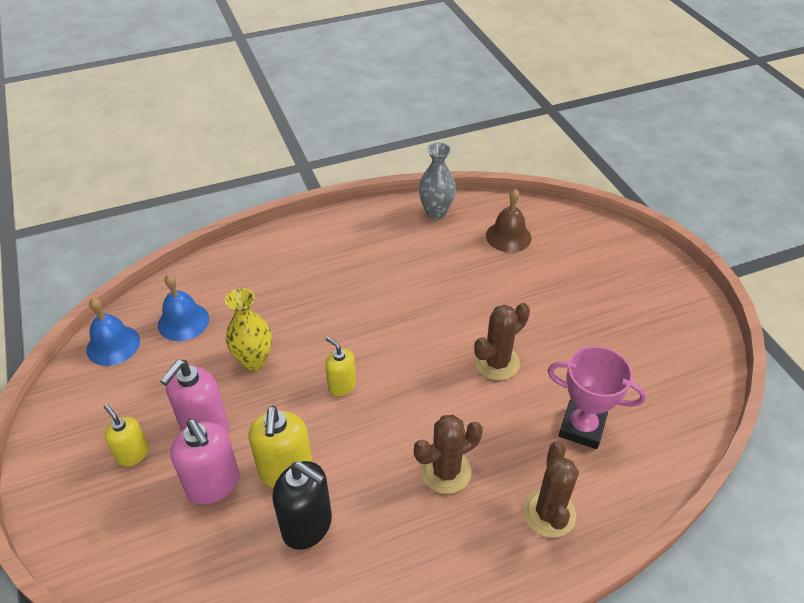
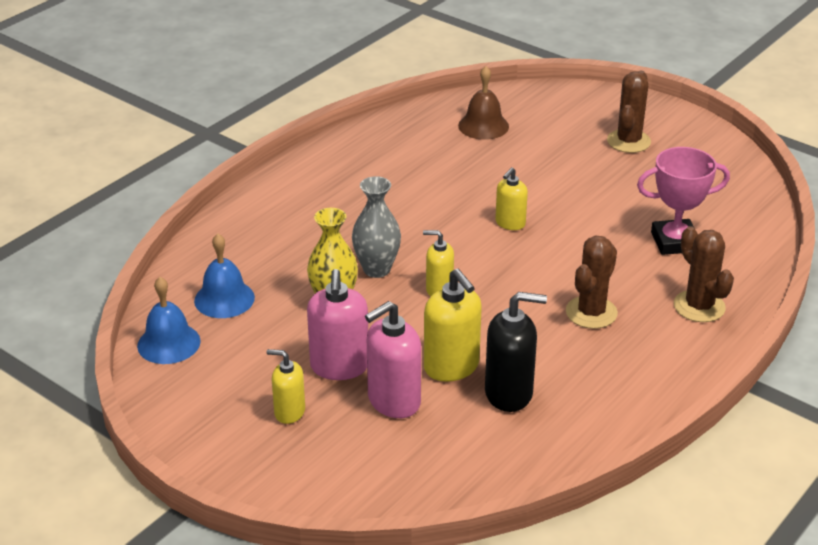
camera: 30 degrees left, 10 degrees down
pink soap dispenser [170,419,240,504] -> pink soap dispenser turned 120 degrees clockwise [365,301,421,418]
grey vase [419,142,456,219] -> grey vase moved to [352,176,401,278]
brown cactus [474,303,530,380] -> brown cactus moved to [607,71,651,153]
none -> yellow soap dispenser [495,167,528,230]

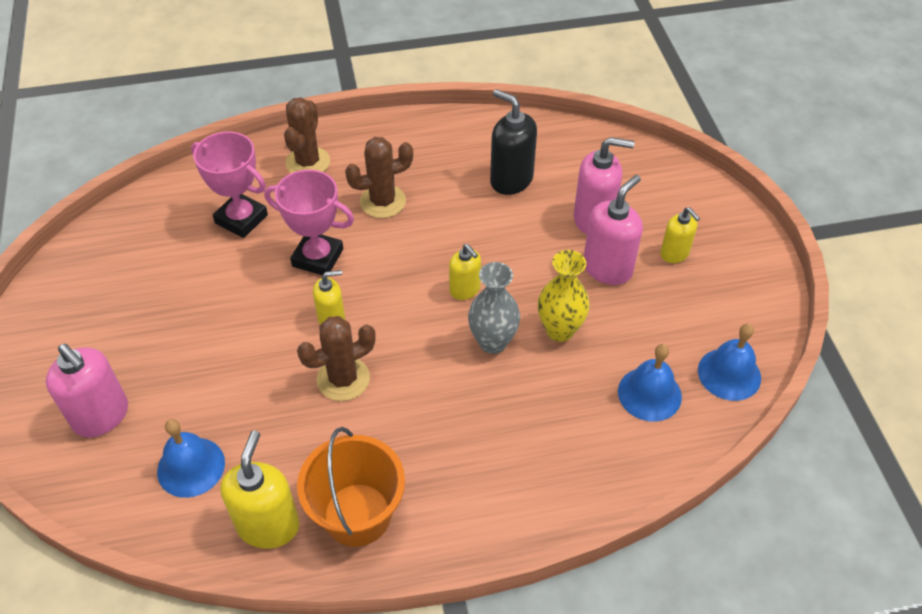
camera: 140 degrees left, 15 degrees up
yellow soap dispenser [424,269,482,382] -> yellow soap dispenser moved to [220,430,300,549]
brown bell [458,66,509,140] -> blue bell [157,419,225,498]
brown cactus [607,71,651,153] -> brown cactus moved to [297,316,376,401]
none -> pink soap dispenser [46,344,128,437]
none -> pink trophy [264,170,354,275]
none -> orange bucket [297,427,405,547]

